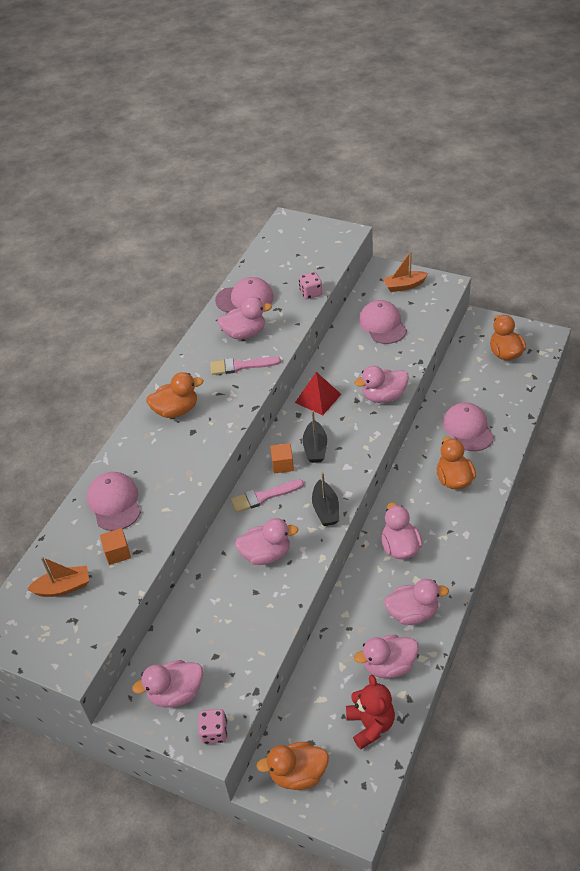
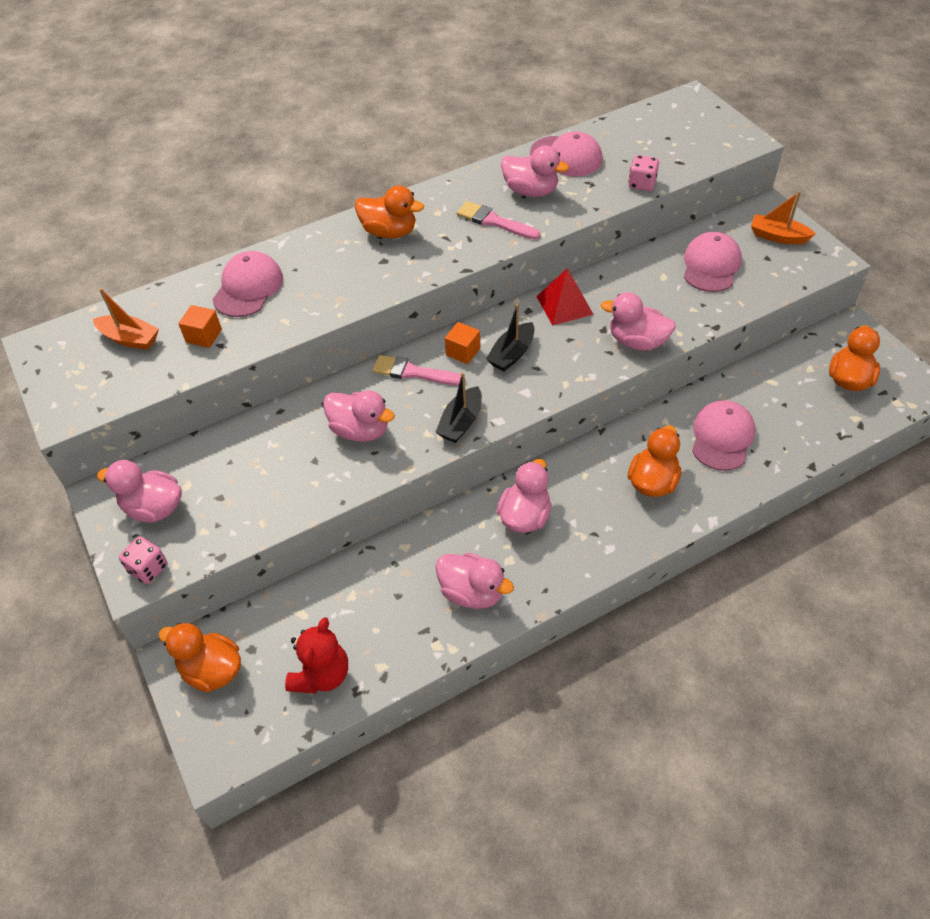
camera: 35 degrees right, 5 degrees up
pink duck [354,635,419,678] -> none

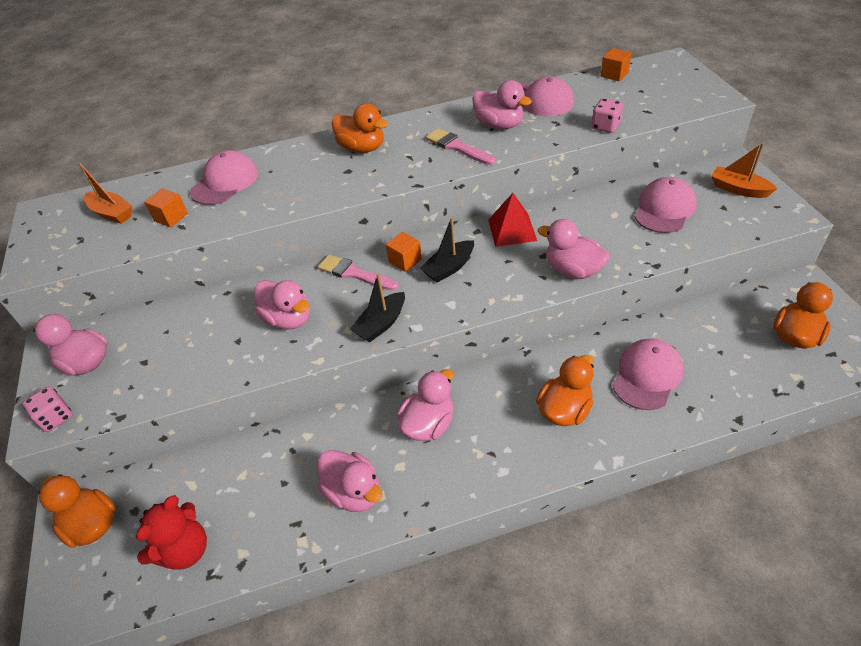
camera: 15 degrees right, 5 degrees down
none -> orange cube [601,48,631,81]

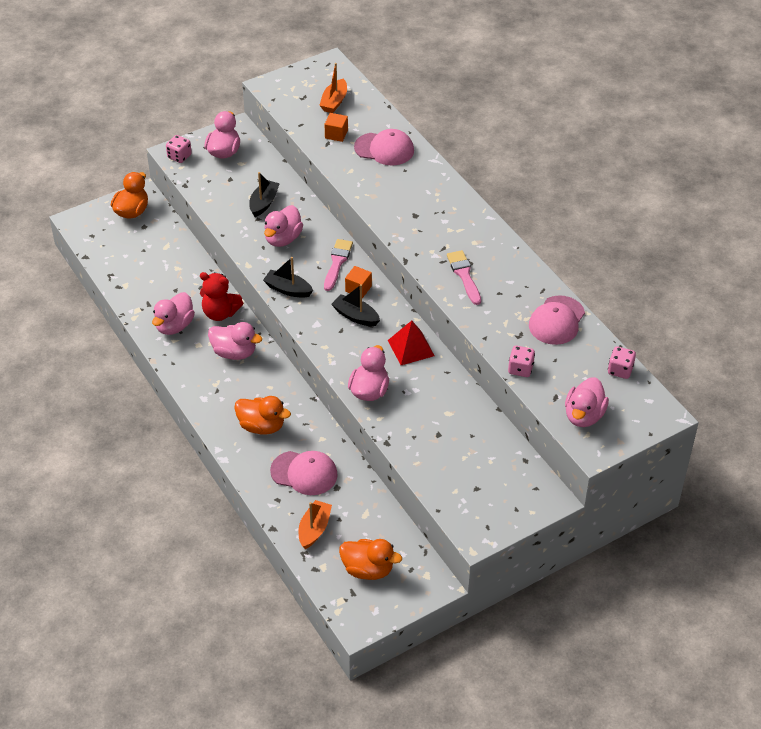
camera: 70 degrees right, 0 degrees up
red teddy bear [136,495,207,570] -> red teddy bear moved to [200,272,243,321]
orange duck [332,103,388,153] -> none
pink brush [426,128,495,165] -> pink brush turned 45 degrees counterclockwise [447,250,481,305]
pink duck [472,80,532,130] -> pink duck moved to [565,377,609,427]
orange cube [601,48,631,81] -> pink dice [608,346,636,379]
pink cap [634,177,697,233] -> none
orange boat [711,143,777,198] -> orange boat moved to [299,500,332,549]
none -> black boat [249,172,280,217]

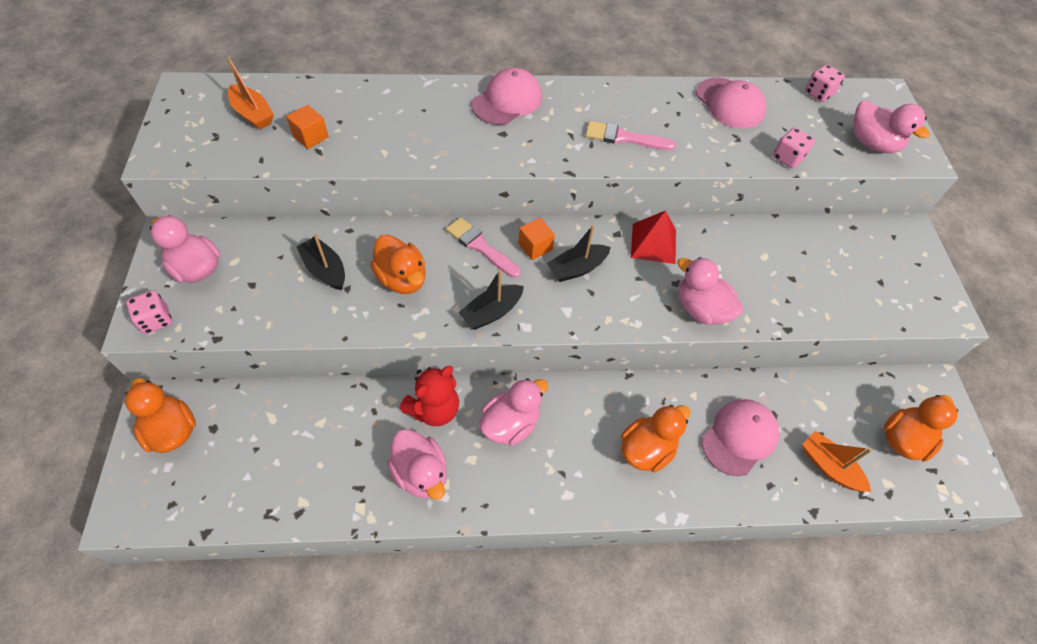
camera: 65 degrees left, 10 degrees up
pink duck [264,205,303,247] -> orange duck [370,235,426,294]
pink cap [354,129,414,166] -> pink cap moved to [471,68,542,125]

